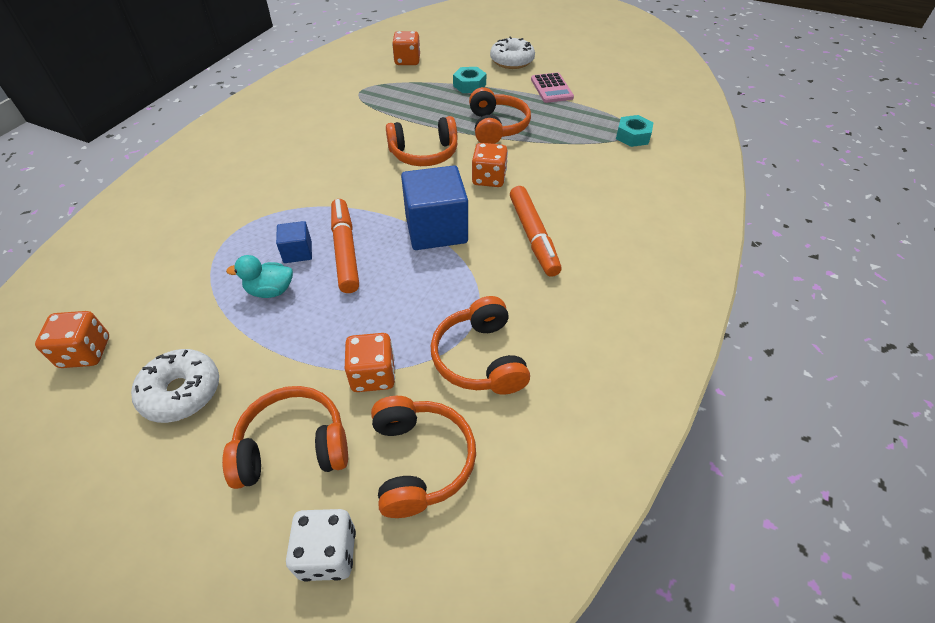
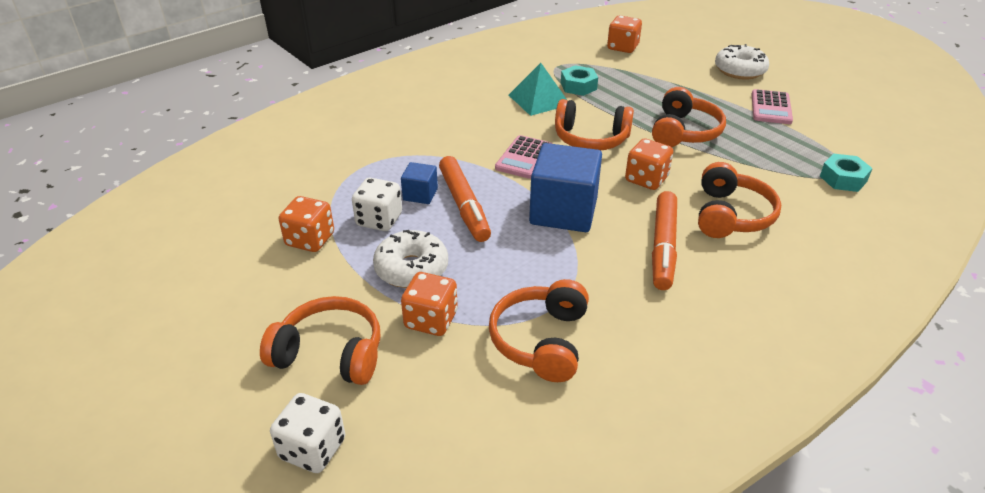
camera: 25 degrees right, 10 degrees down
orange dice [35,311,109,368] -> orange dice moved to [279,196,334,252]
white donut [131,349,219,423] -> white donut moved to [373,230,448,288]
turquoise duck [226,255,293,298] -> white dice [352,178,402,231]
orange marker [331,199,359,293] -> orange marker turned 150 degrees clockwise [439,156,491,242]
orange headphones [371,396,476,518] -> orange headphones moved to [698,162,781,238]
turquoise nut [453,67,487,93] -> turquoise nut moved to [561,65,598,96]
none -> pink calculator [495,135,553,179]
none -> turquoise pyramid [509,63,567,116]

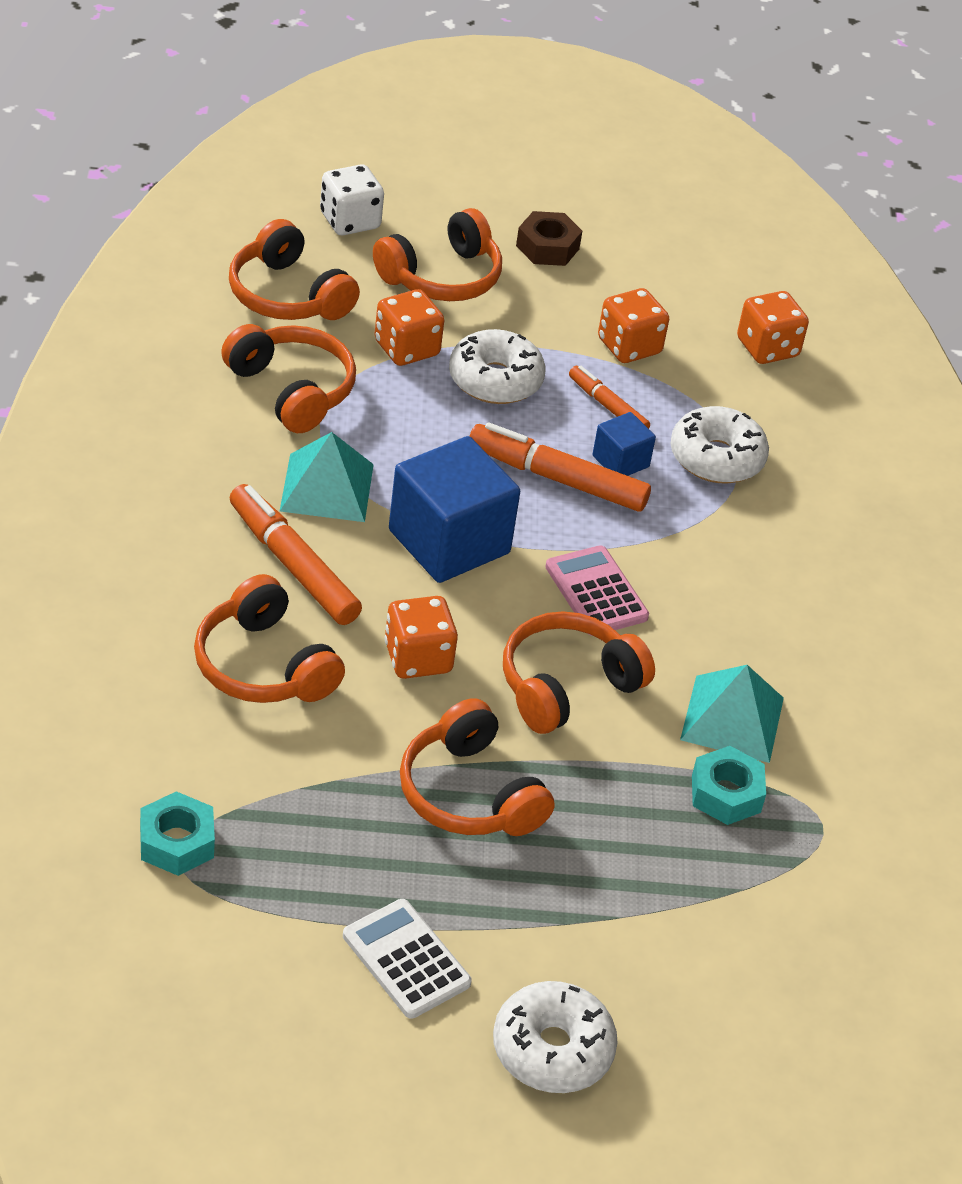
camera: 125 degrees right, 5 degrees up
white dice [352,178,402,231] -> orange marker [569,365,650,429]
orange dice [607,15,642,53] -> orange dice moved to [737,291,809,364]
pink calculator [751,89,793,124] -> white calculator [343,899,472,1019]
none -> orange headphones [229,219,360,320]
none -> turquoise pyramid [280,432,374,522]
none -> brown nut [516,211,582,266]
none -> white donut [670,406,769,483]

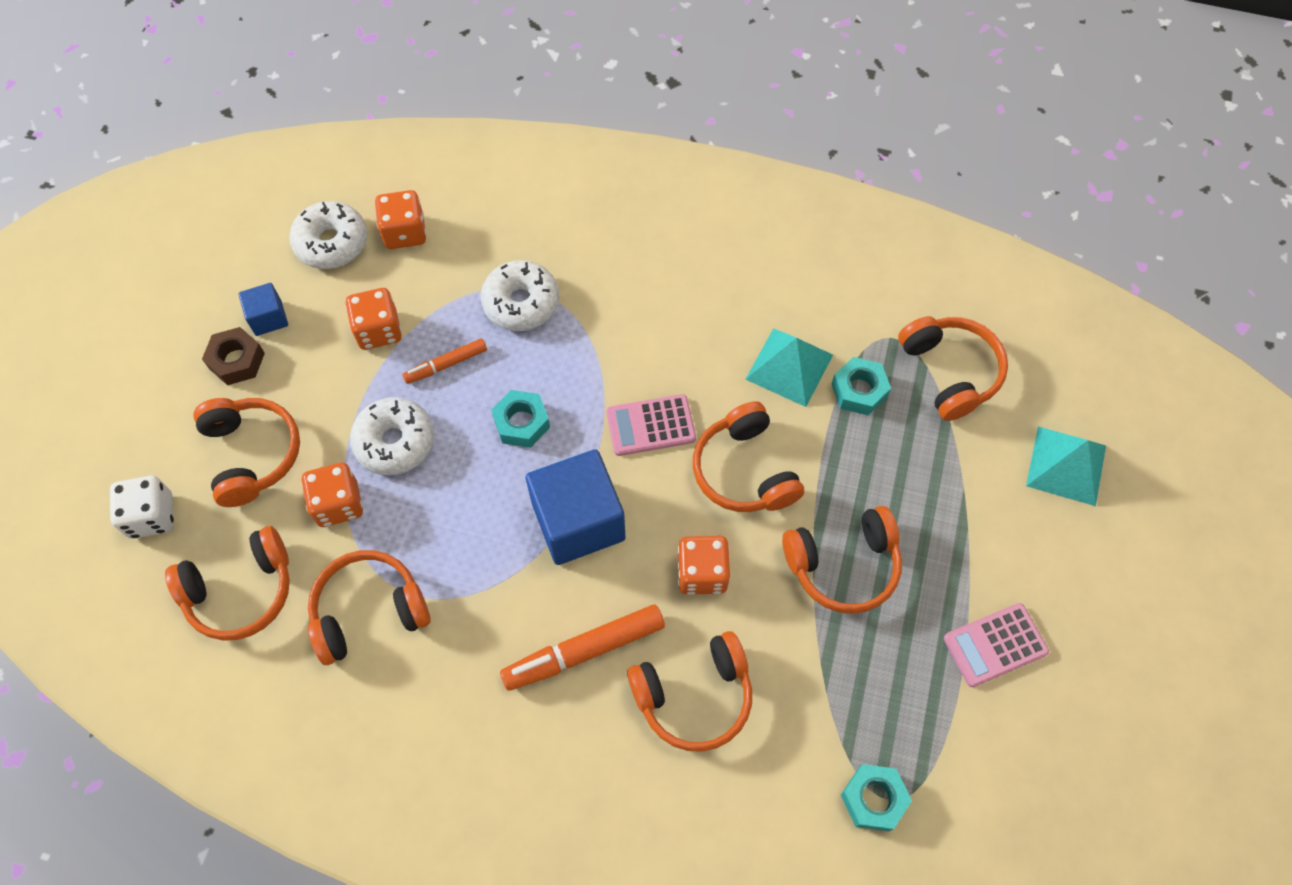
camera: 70 degrees left, 20 degrees up
turquoise pyramid [280,432,374,522] -> turquoise pyramid moved to [1026,427,1106,506]
white calculator [343,899,472,1019] -> pink calculator [944,603,1049,687]
orange marker [469,422,651,512] -> turquoise nut [491,390,550,448]
white donut [493,981,618,1093] -> white donut moved to [289,201,367,269]
blue cube [592,412,656,476] -> blue cube moved to [238,283,288,336]
none -> orange headphones [898,316,1008,421]

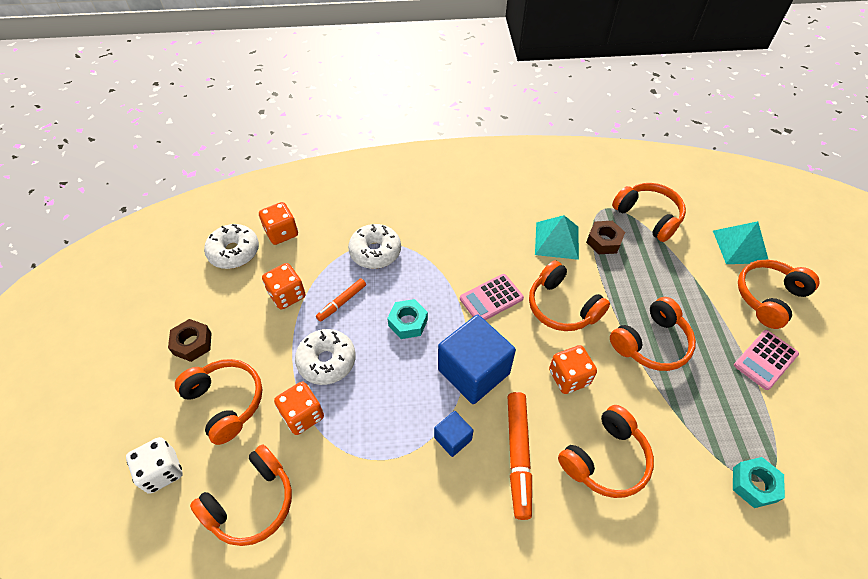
camera: 20 degrees left, 10 degrees down
blue cube [238,283,288,336] -> blue cube moved to [434,411,473,457]
orange headphones [308,550,431,665] -> orange headphones moved to [738,259,820,329]
orange marker [500,604,665,691] -> orange marker turned 45 degrees counterclockwise [508,392,532,520]
turquoise nut [832,357,891,415] -> brown nut [586,221,625,254]

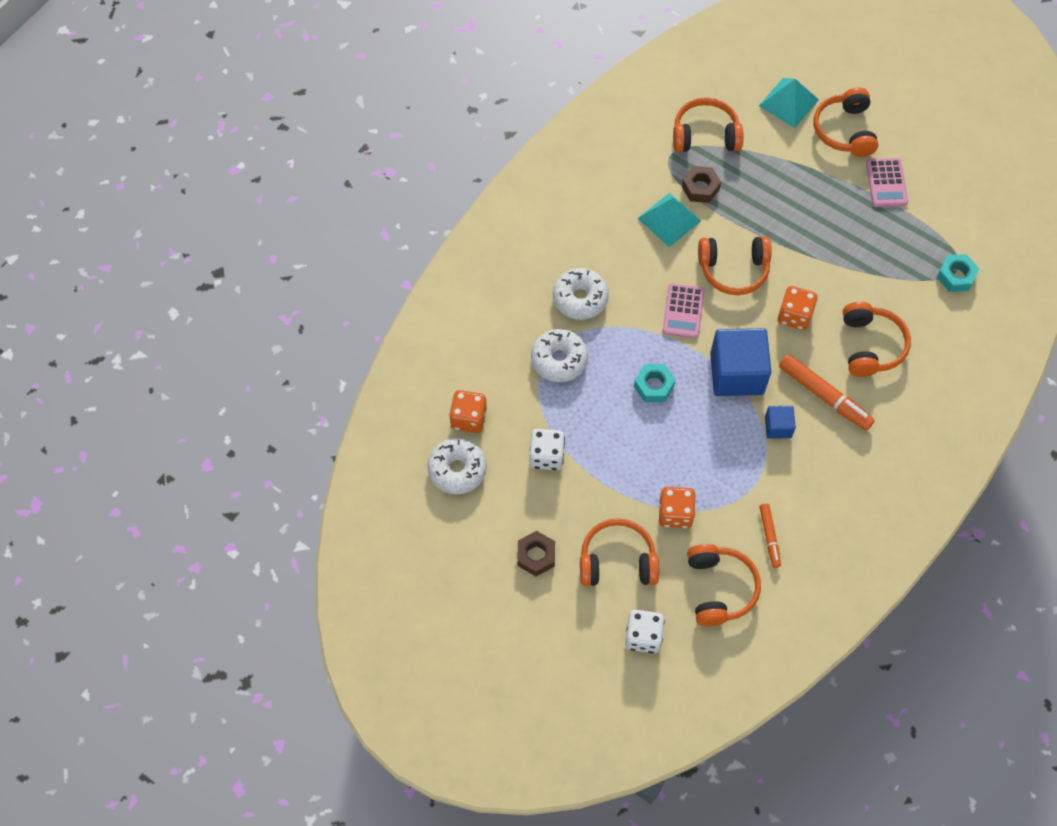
camera: 50 degrees left, 10 degrees up
orange dice [262,263,306,310] -> white dice [530,429,565,470]
white donut [295,329,356,385] -> white donut moved to [553,268,609,320]
orange marker [316,278,366,322] -> orange marker moved to [759,503,781,568]
orange headphones [610,297,696,371] -> none

